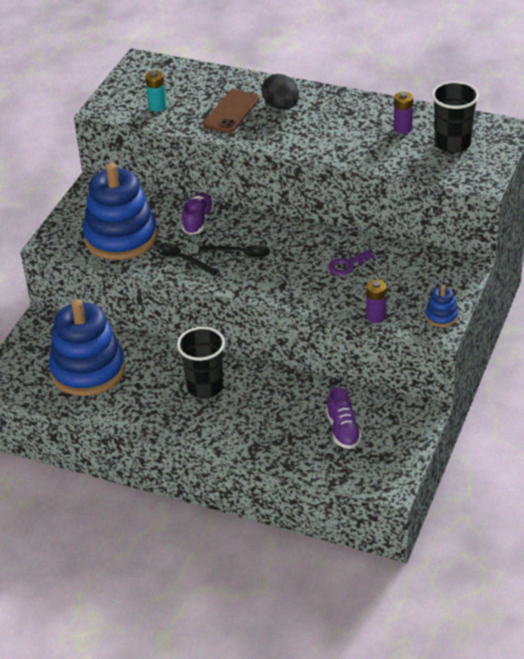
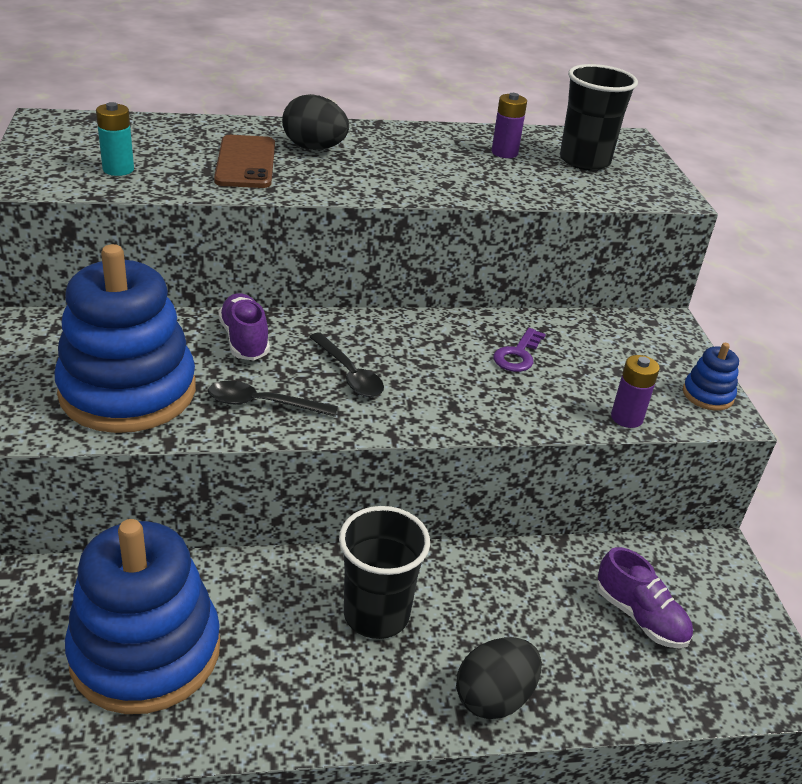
camera: 35 degrees left, 5 degrees down
black spoon [199,245,270,258] -> black spoon turned 75 degrees clockwise [309,332,384,397]
none -> black egg [456,637,542,719]

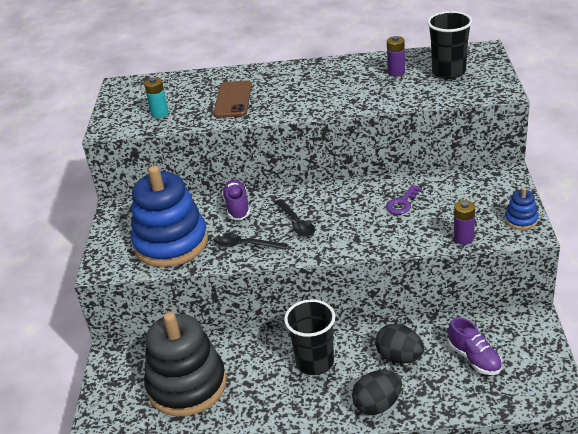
camera: 15 degrees right, 0 degrees up
blue stacking toy [65,519,220,714] -> black stacking toy [144,312,227,417]
black egg [282,94,349,150] -> black egg moved to [375,324,424,363]

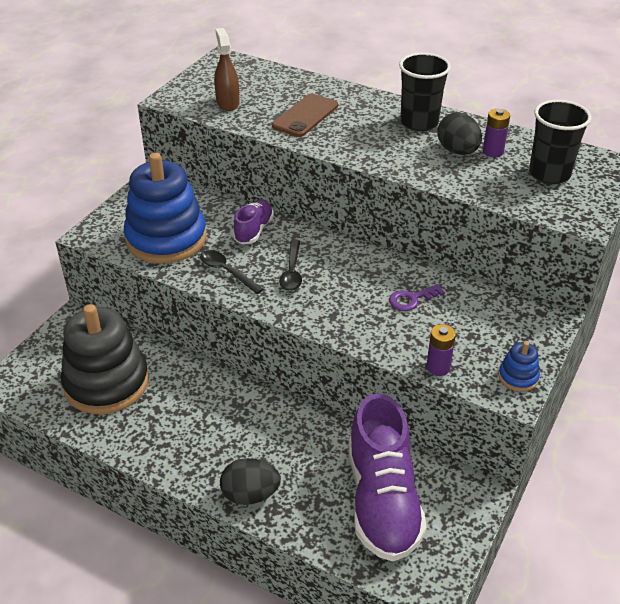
camera: 25 degrees right, 5 degrees up
turquoise battery [144,78,169,118] -> brown spray bottle [214,28,240,111]
black cup [284,299,335,375] -> black cup moved to [399,53,451,131]
black egg [375,324,424,363] -> black egg moved to [437,112,482,155]
purple shoe [448,317,502,375] -> purple shoe [349,393,427,562], size x2.01

